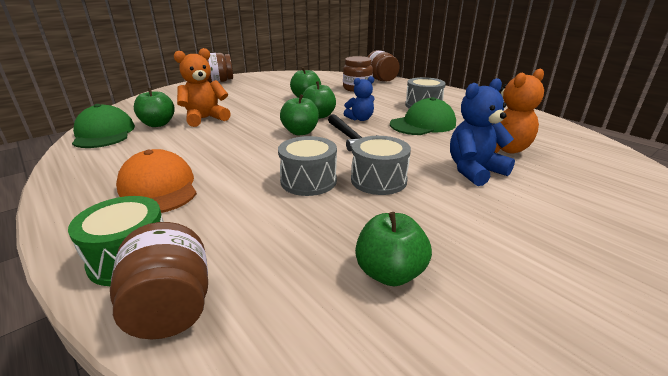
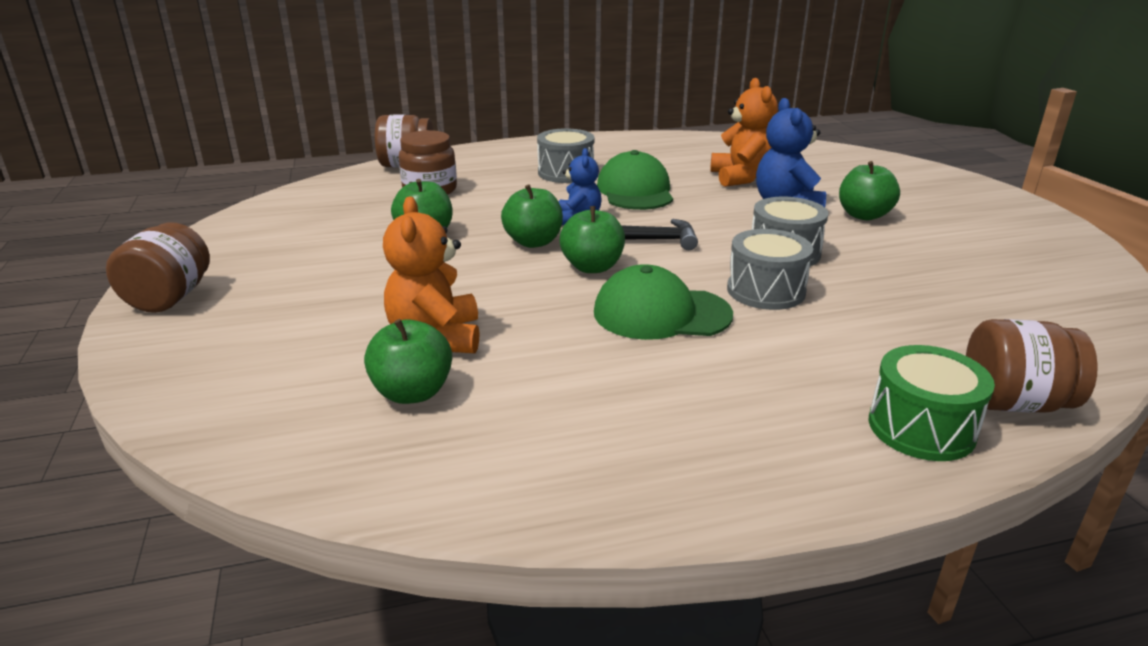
camera: 65 degrees left, 0 degrees up
green cap [72,104,135,148] -> green cap moved to [594,264,733,340]
orange cap [116,149,197,213] -> none
green apple [355,212,432,286] -> green apple moved to [839,161,900,220]

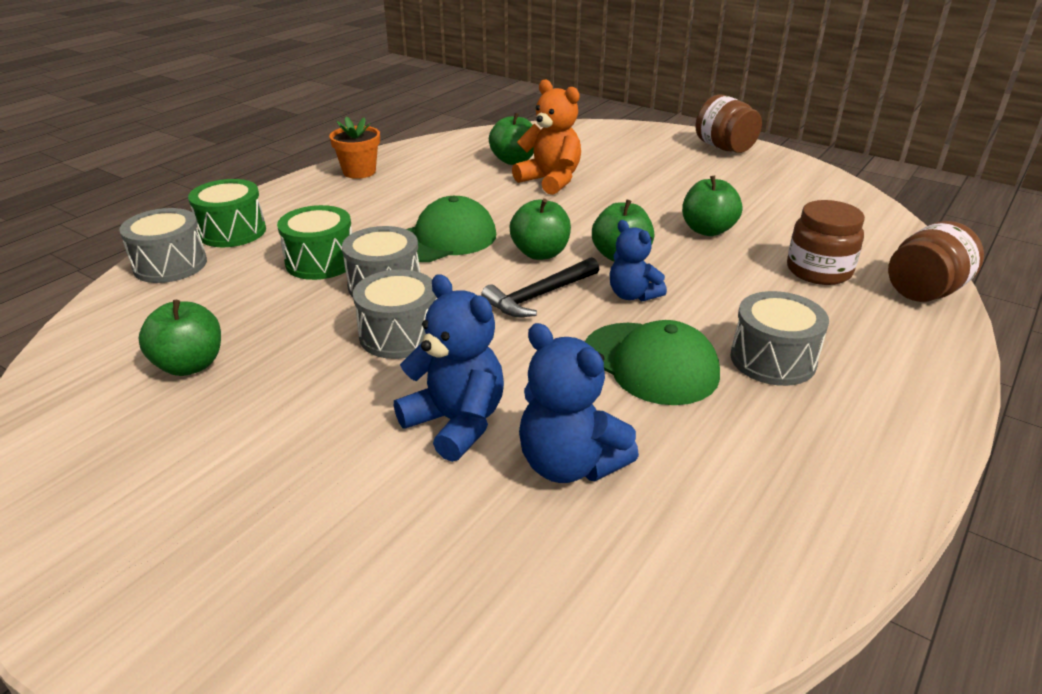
camera: 140 degrees right, 5 degrees up
orange teddy bear [710,78,778,187] -> blue teddy bear [519,323,639,483]
green apple [839,161,900,220] -> green apple moved to [139,300,221,376]
brown jar [966,319,1098,413] -> grey drum [119,208,207,283]
none -> green drum [277,205,352,280]
none -> orange flower pot [329,116,380,179]

